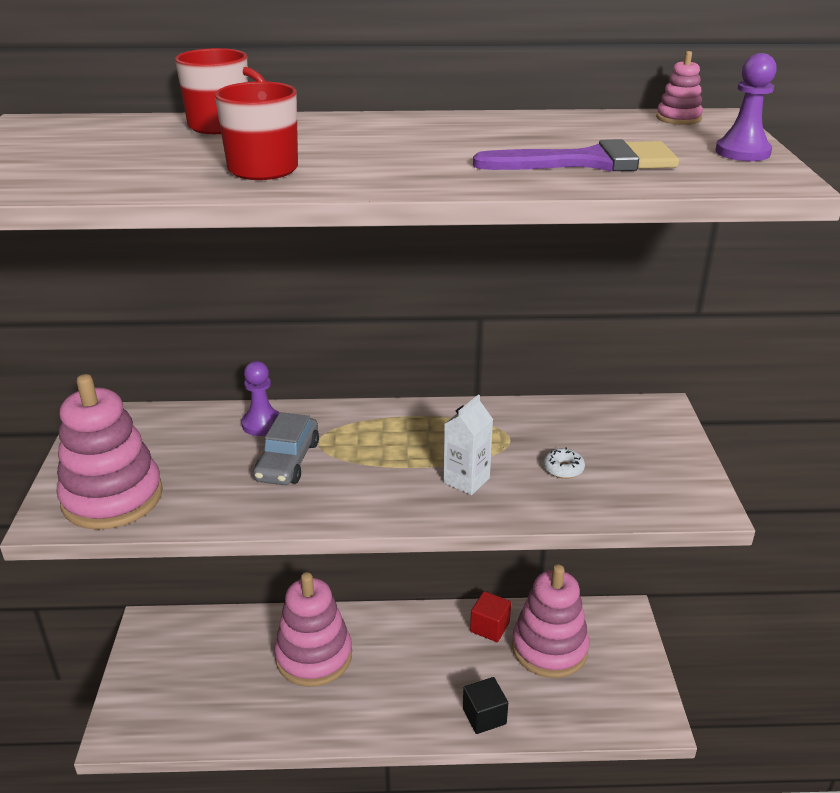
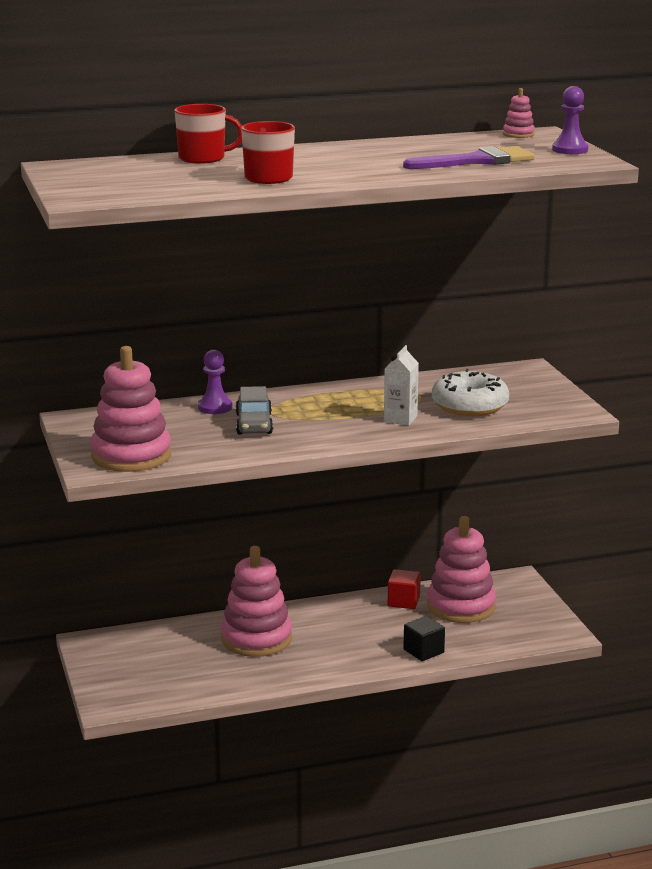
camera: 15 degrees left, 10 degrees down
white donut [543,447,585,479] -> white donut [432,369,509,416], size x2.39

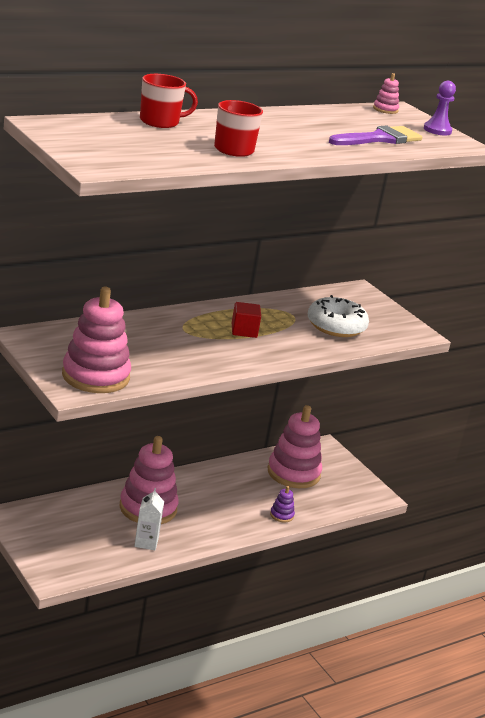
camera: 20 degrees left, 5 degrees up
purple pawn [198,350,232,414] -> none
grey car [235,386,273,435] -> none
white carton [384,345,419,426] -> white carton moved to [134,488,164,550]
red cube [388,569,421,609] -> red cube moved to [232,302,261,338]
black cube [403,616,445,661] -> purple stacking toy [270,486,295,523]

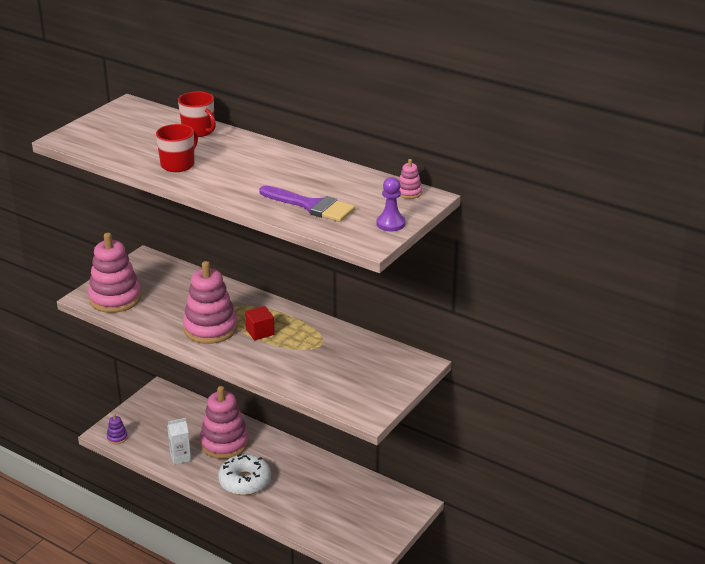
camera: 70 degrees right, 5 degrees up
pink stacking toy [268,405,322,488] -> pink stacking toy moved to [183,261,238,344]
purple stacking toy [270,486,295,523] -> purple stacking toy moved to [107,414,128,444]
white donut [308,295,369,337] -> white donut moved to [218,454,271,495]

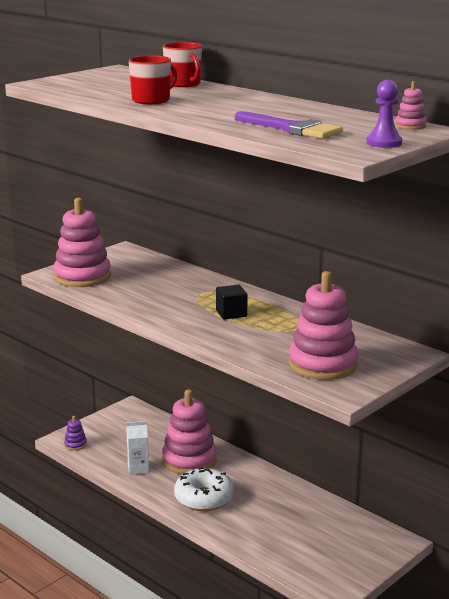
camera: 10 degrees right, 10 degrees down
pink stacking toy [183,261,238,344] -> pink stacking toy moved to [289,271,358,380]
red cube [245,306,275,340] -> black cube [216,285,247,320]

